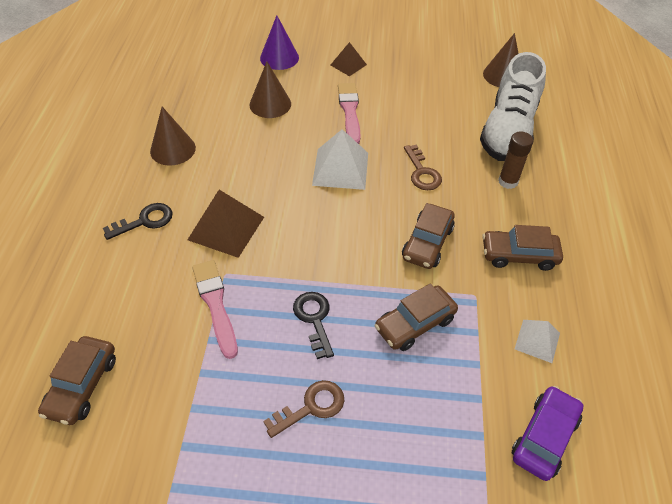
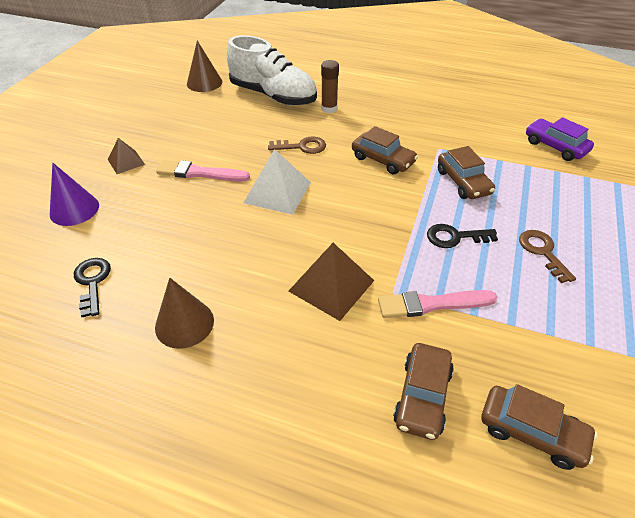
camera: 75 degrees left, 5 degrees down
black key [103,203,173,240] -> black key moved to [74,258,111,317]
brown cone [249,61,291,118] -> none
brown car [482,225,563,271] -> brown car moved to [393,343,454,440]
white pyramid [515,320,560,363] -> none

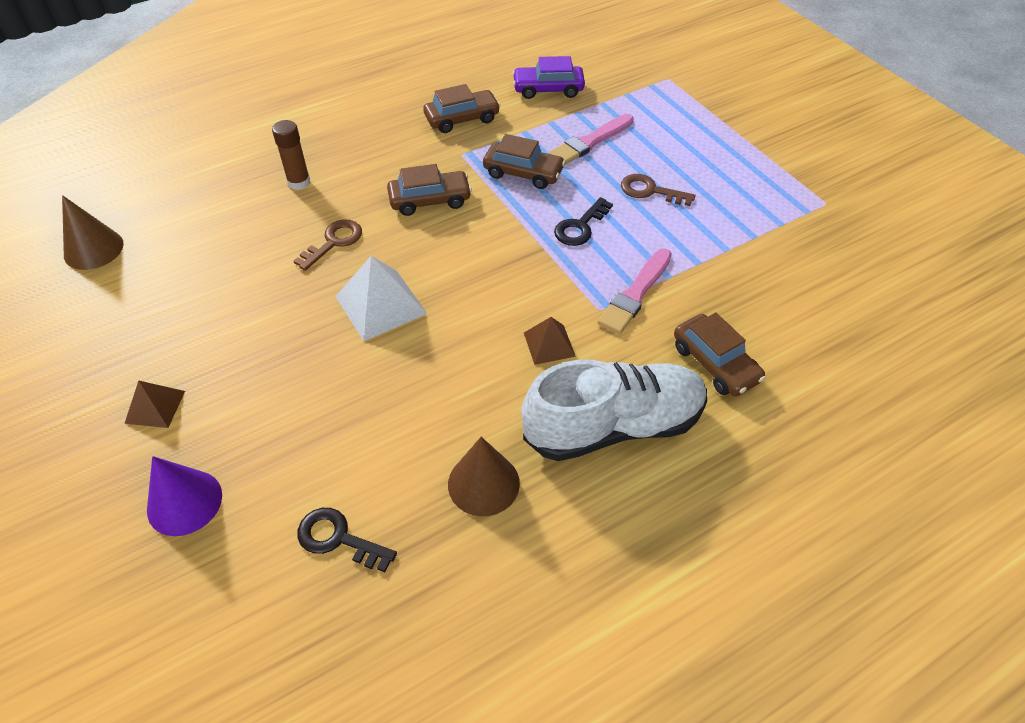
camera: 50 degrees left, 5 degrees up
pink brush [156,160,250,182] -> pink brush moved to [549,114,634,165]
white shoe [227,35,317,106] -> white shoe moved to [521,360,707,461]
brown pyramid [289,243,374,321] -> brown pyramid [524,317,576,365], size x0.59
brown car [481,384,598,470] -> brown car moved to [423,84,500,133]

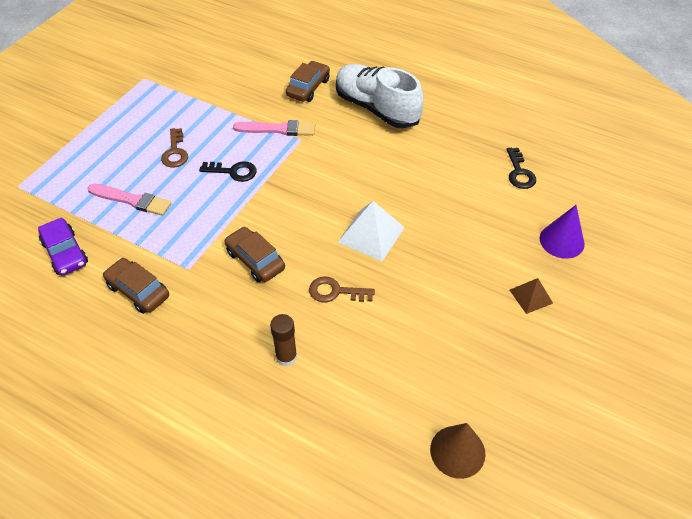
camera: 120 degrees left, 0 degrees up
brown cone [448,437,520,516] -> none
brown car [483,134,566,189] -> none
brown pyramid [524,317,576,365] -> none

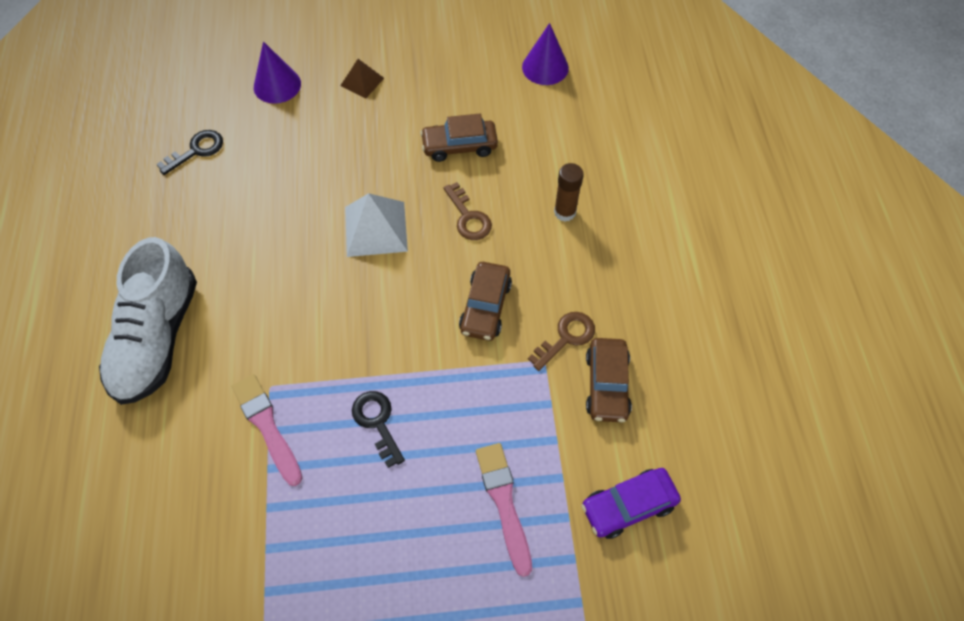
camera: 125 degrees left, 10 degrees up
purple car [38,217,88,276] -> purple car turned 135 degrees counterclockwise [581,468,681,539]
brown key [161,128,188,167] -> brown key moved to [528,312,595,371]
brown car [286,61,330,102] -> brown car moved to [420,114,498,162]
brown cone [430,423,485,479] -> purple cone [522,23,569,85]

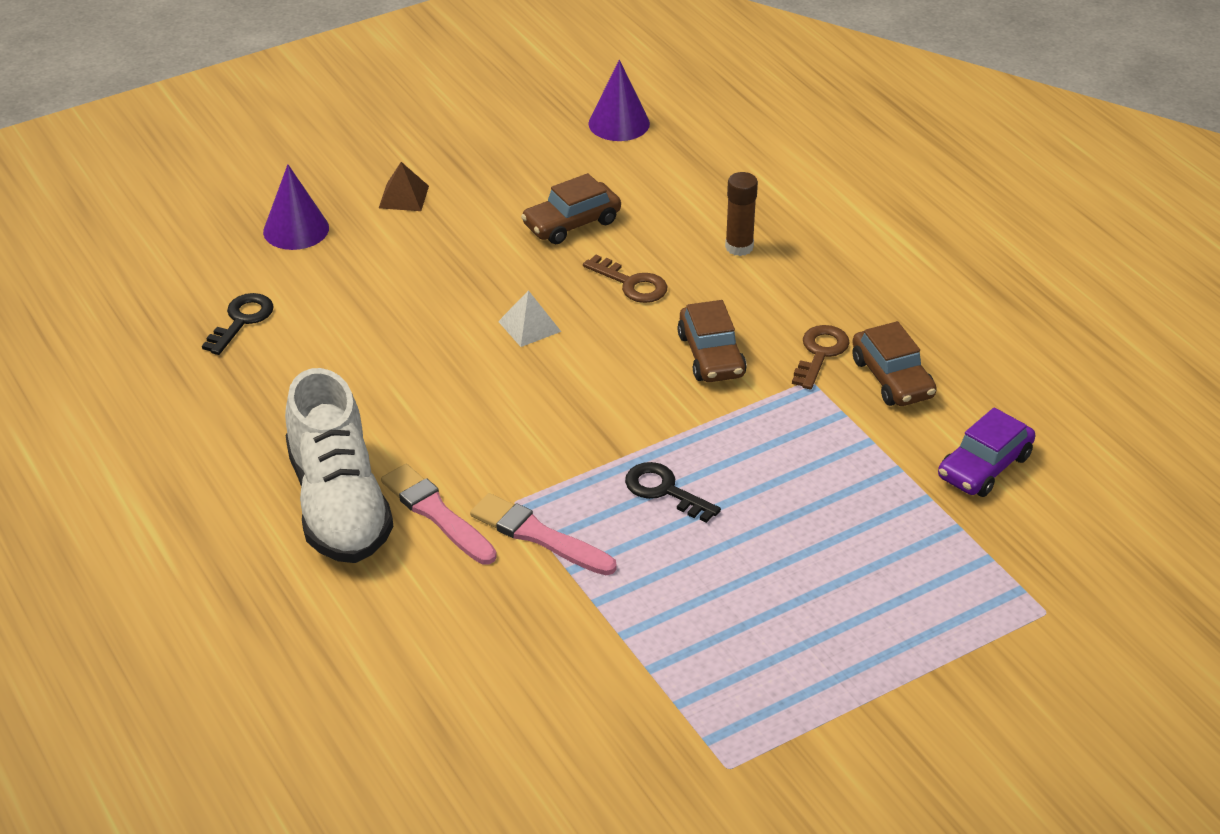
camera: 25 degrees left, 20 degrees down
white pyramid [345,193,408,257] -> white pyramid [498,290,561,347], size x0.59
pink brush [476,443,532,577] -> pink brush moved to [381,464,497,565]

